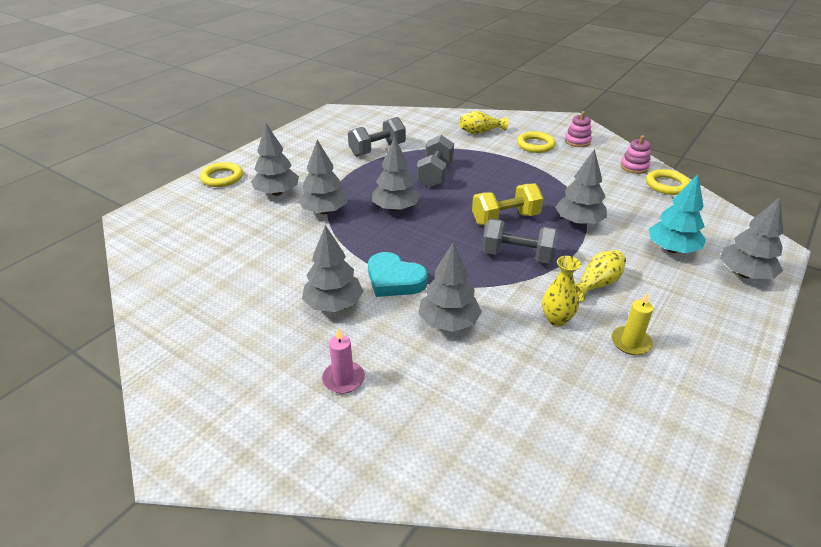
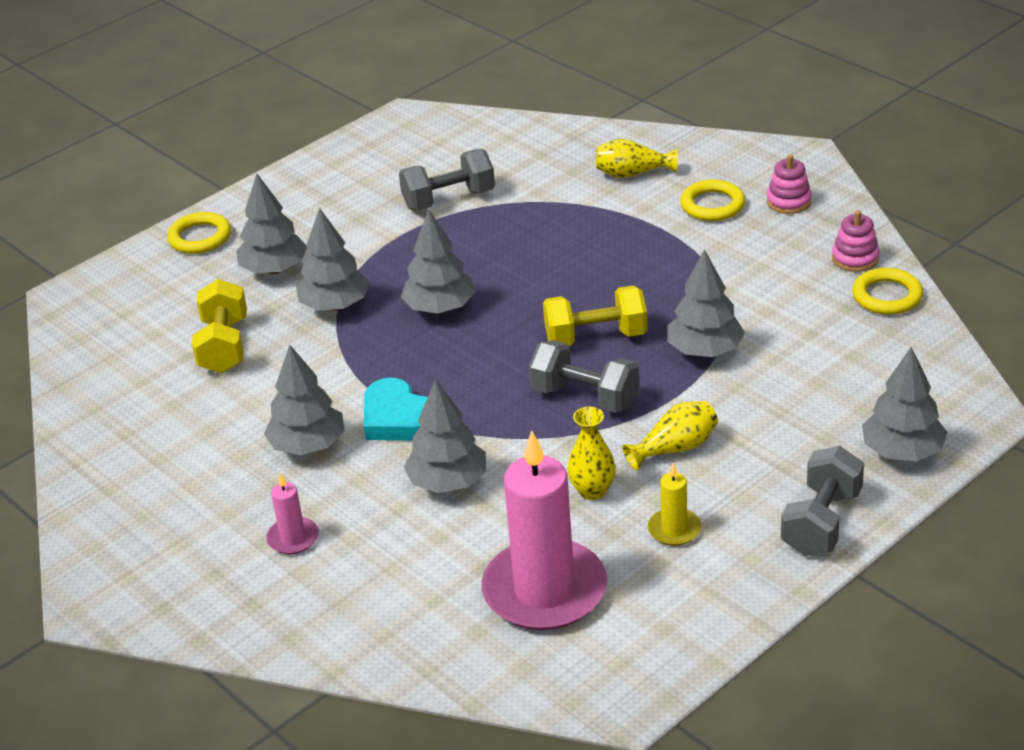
camera: 15 degrees right, 0 degrees up
grey dumbbell [417,135,454,188] -> grey dumbbell moved to [781,446,864,556]
turquoise tree [649,174,706,253] -> none
none -> yellow dumbbell [192,279,247,373]
none -> pink candle [481,430,607,631]

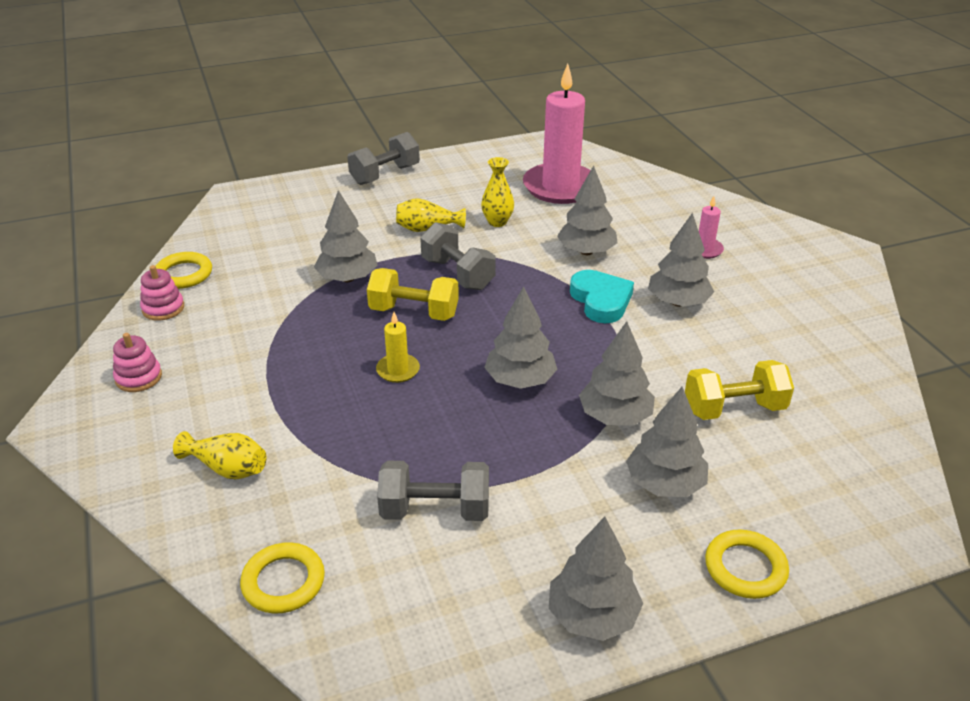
camera: 160 degrees left, 0 degrees up
yellow dumbbell [192,279,247,373] -> yellow dumbbell turned 60 degrees clockwise [685,360,794,420]
yellow candle [648,463,701,546] -> yellow candle moved to [376,312,420,383]
yellow ring [680,179,745,221] -> yellow ring moved to [240,542,325,613]
grey tree [862,347,948,461] -> grey tree moved to [549,517,643,641]

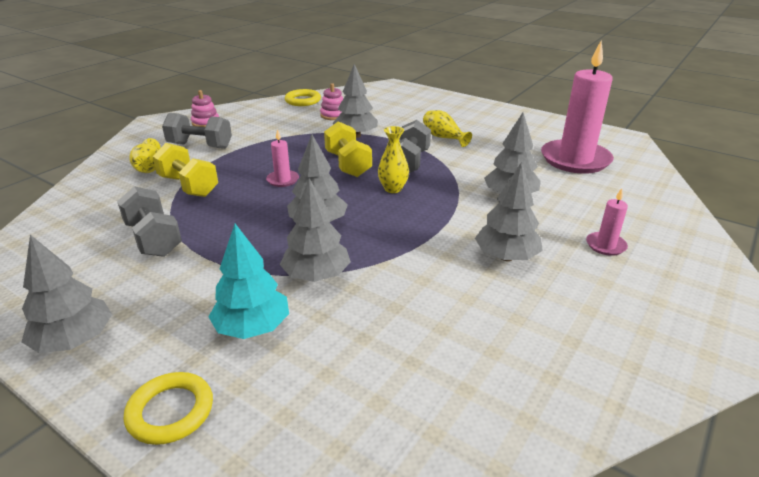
camera: 55 degrees right, 5 degrees down
pink stacking toy [140,265,184,320] -> pink stacking toy moved to [320,83,343,120]
yellow ring [240,542,325,613] -> none
grey dumbbell [347,132,420,185] -> grey dumbbell moved to [162,113,232,149]
yellow candle [376,312,420,383] -> pink candle [266,129,299,187]
yellow vase [481,157,514,227] -> yellow vase moved to [378,126,409,193]
turquoise heart [570,270,634,323] -> none
grey tree [626,387,708,497] -> turquoise tree [208,224,289,339]
yellow dumbbell [685,360,794,420] -> yellow dumbbell moved to [152,143,218,197]

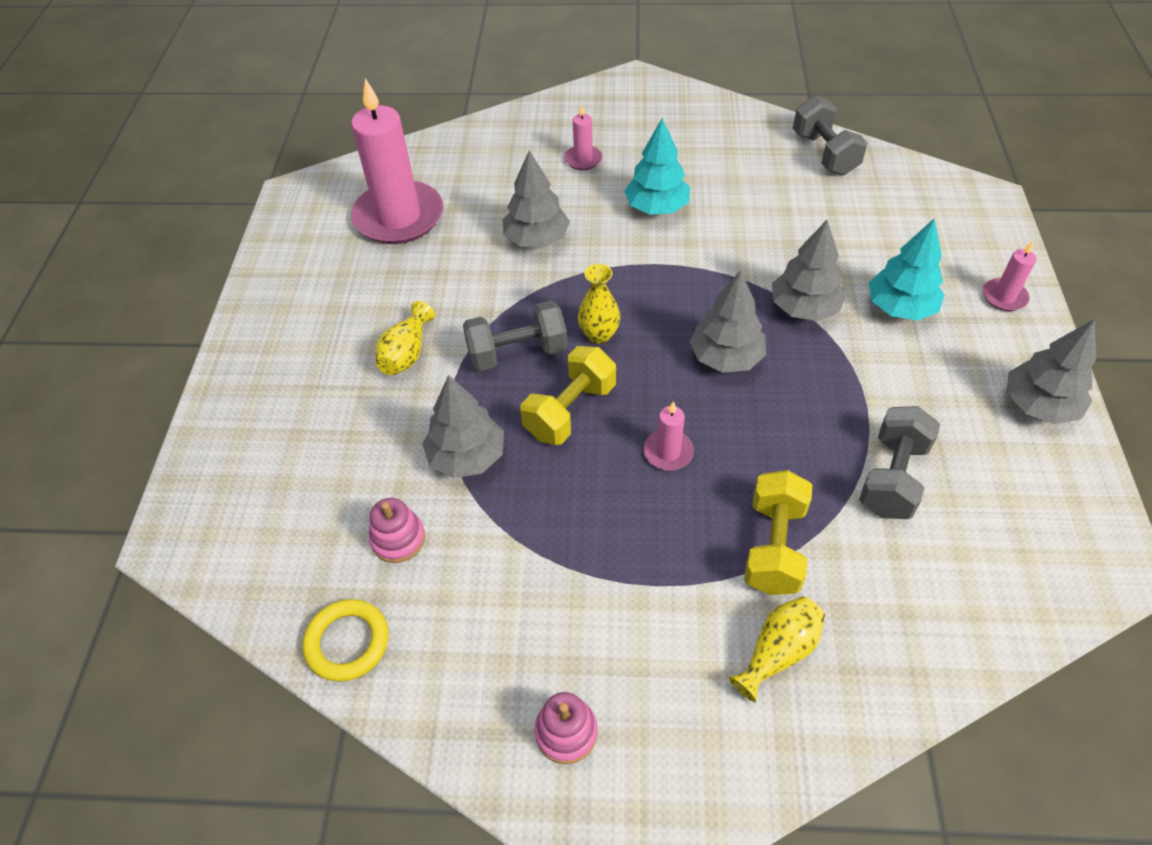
camera: 120 degrees left, 20 degrees up
yellow ring [124,372,213,445] -> pink candle [983,241,1036,311]
grey dumbbell [162,113,232,149] -> grey dumbbell moved to [793,96,868,175]
grey tree [475,162,543,261] -> turquoise tree [624,118,690,215]

